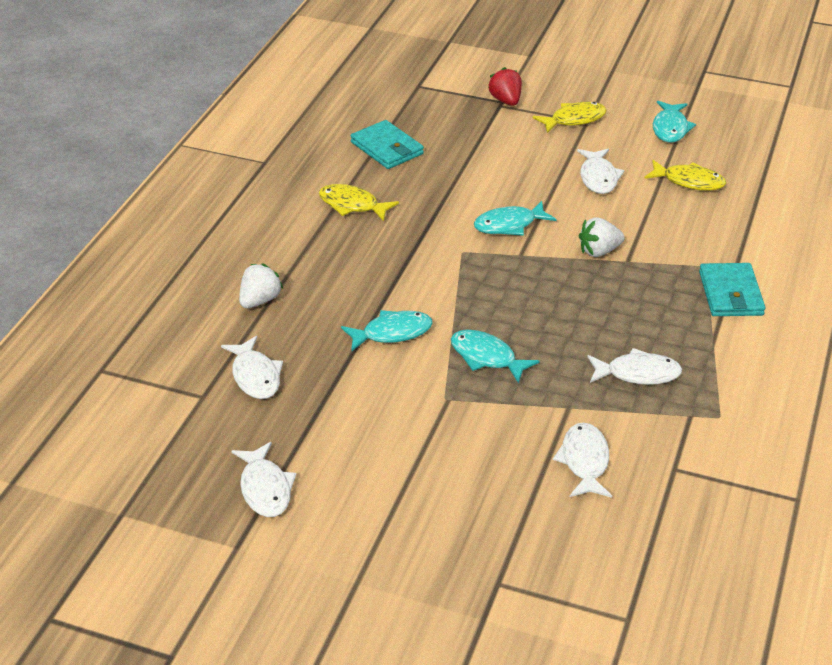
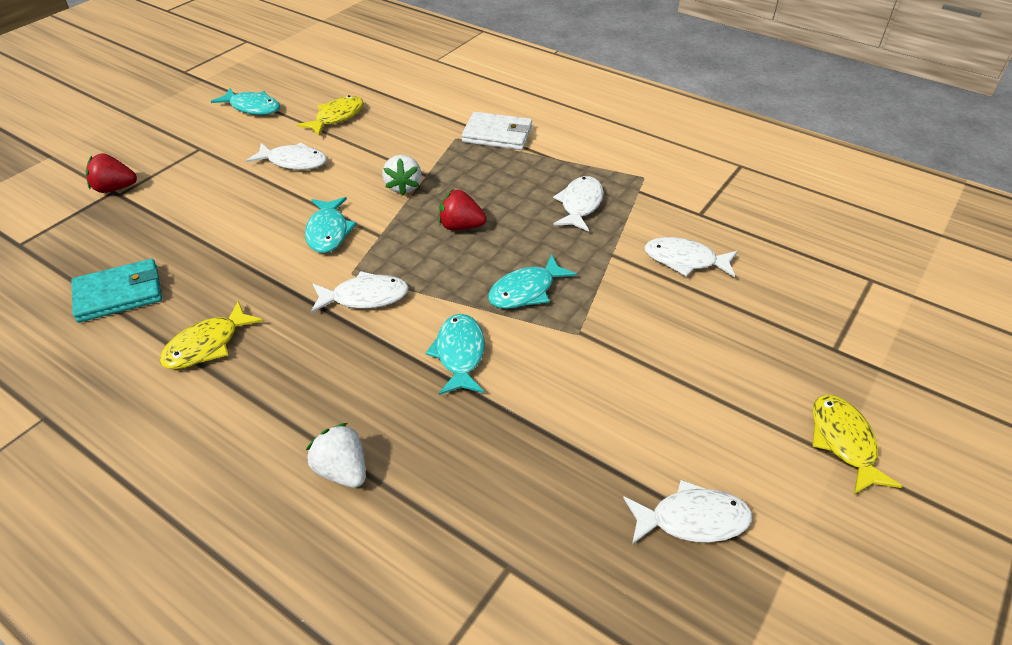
camera: 75 degrees left, 5 degrees up
white fish [221,336,283,399] -> white fish moved to [311,271,409,313]
yellow fish [533,102,607,133] -> yellow fish moved to [812,395,902,495]
turquoise wallet [699,263,766,316] -> white wallet [462,112,532,150]
none -> red strawberry [438,190,487,230]

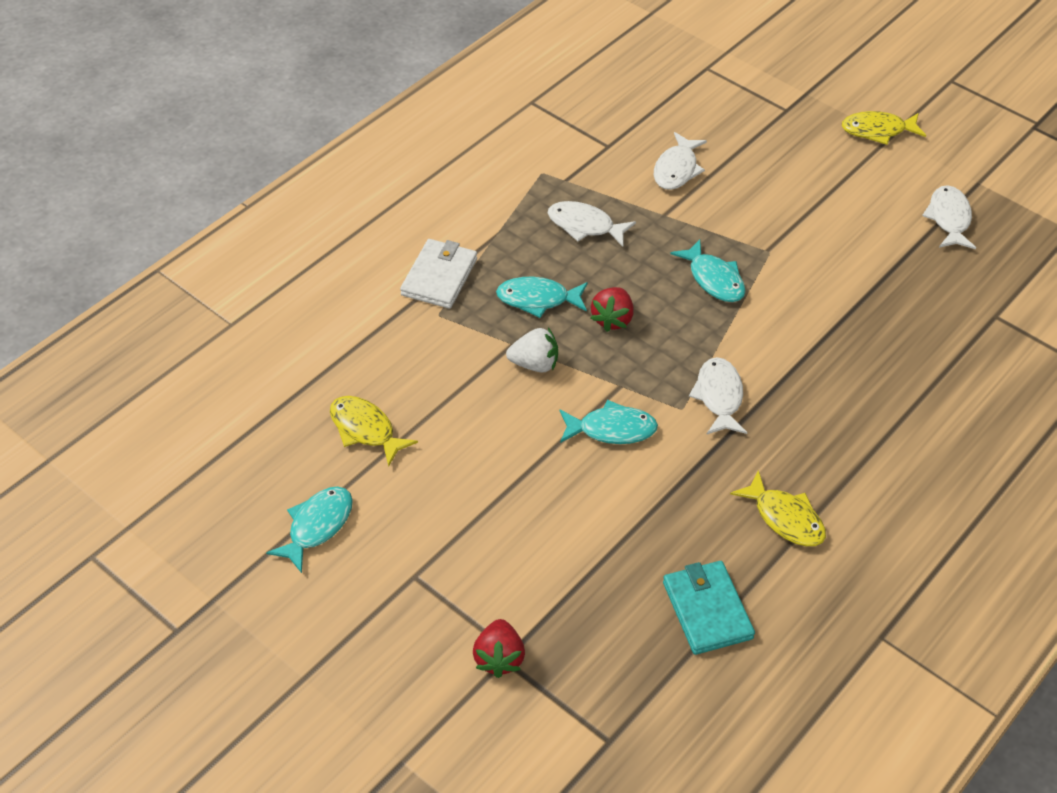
camera: 85 degrees left, 5 degrees up
white fish [246,142,327,170] -> none
white strawberry [306,423,365,488] -> none
turquoise fish [426,314,485,395] -> turquoise fish moved to [496,277,588,318]

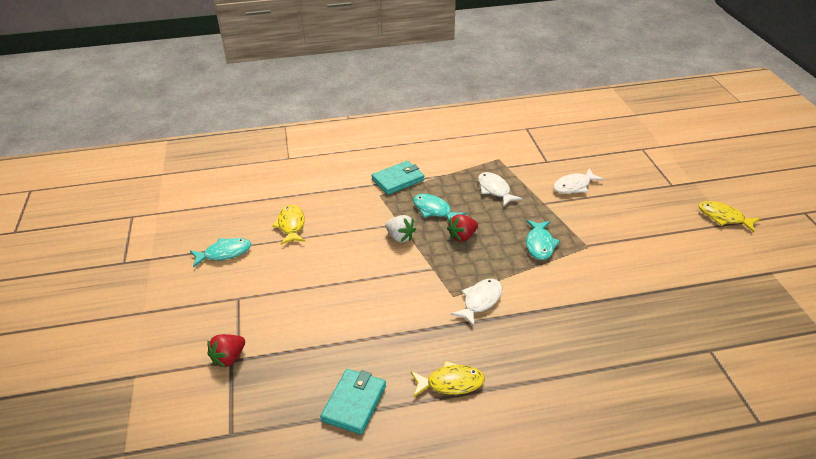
camera: 40 degrees right, 10 degrees down
white wallet [400,239,477,309] -> turquoise wallet [371,161,424,195]
turquoise fish [559,400,658,444] -> none
yellow fish [730,470,826,546] -> yellow fish turned 90 degrees counterclockwise [411,361,485,397]
white fish [922,185,976,249] -> none

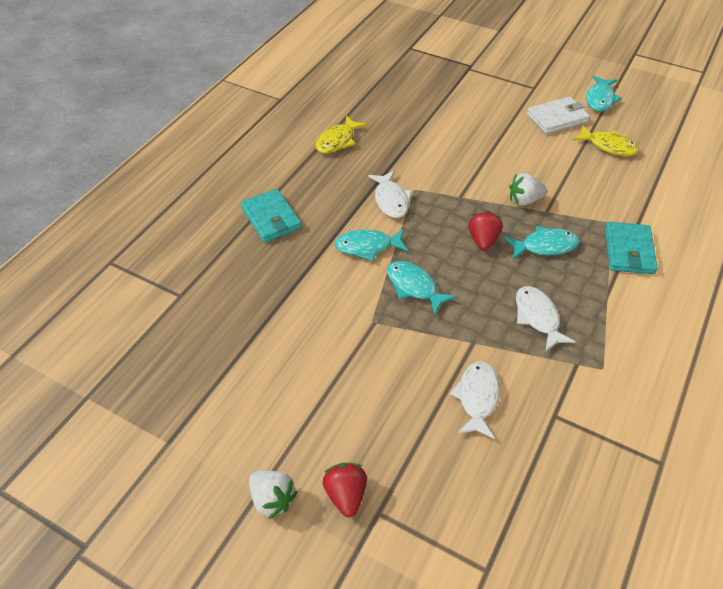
camera: 130 degrees right, 10 degrees up
red strawberry [207,334,245,368] -> red strawberry moved to [322,463,367,517]
turquoise wallet [320,369,386,435] -> turquoise wallet moved to [241,189,302,243]
white fish [478,172,523,206] -> white fish turned 120 degrees counterclockwise [516,286,576,351]
yellow fish [698,201,761,232] -> white strawberry [249,471,297,519]
none -> turquoise fish [335,229,408,261]
none -> white wallet [527,97,590,134]

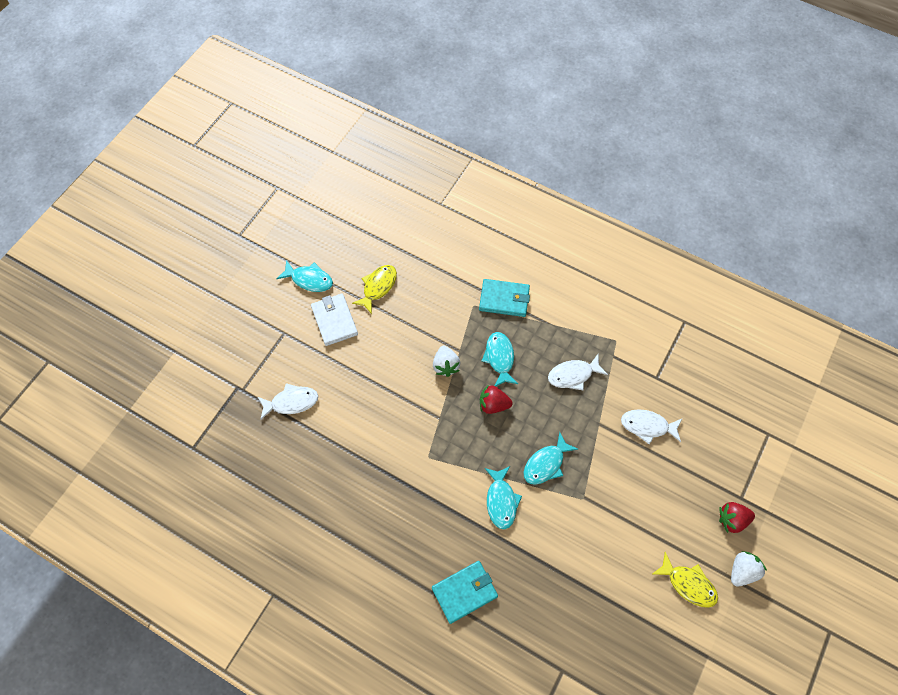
camera: 90 degrees left, 15 degrees up
yellow fish [315,115,367,154] -> yellow fish moved to [652,552,718,608]
white fish [368,171,412,218] -> white fish moved to [258,383,318,420]

